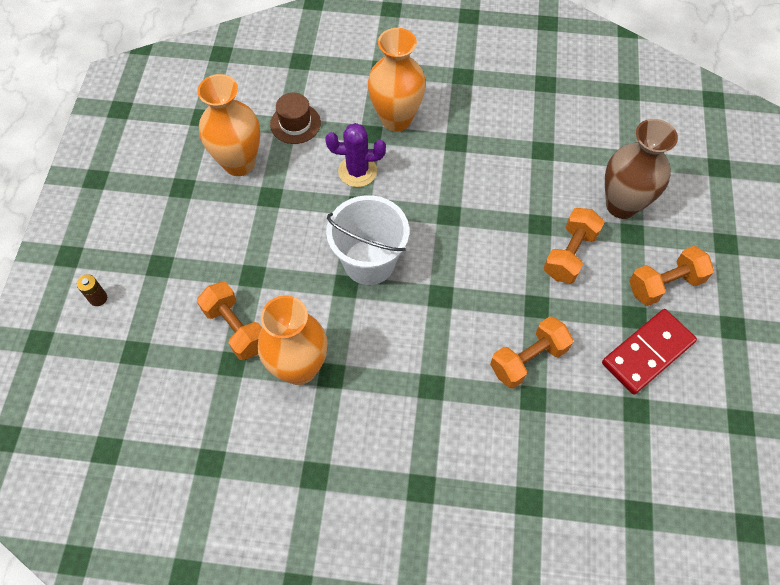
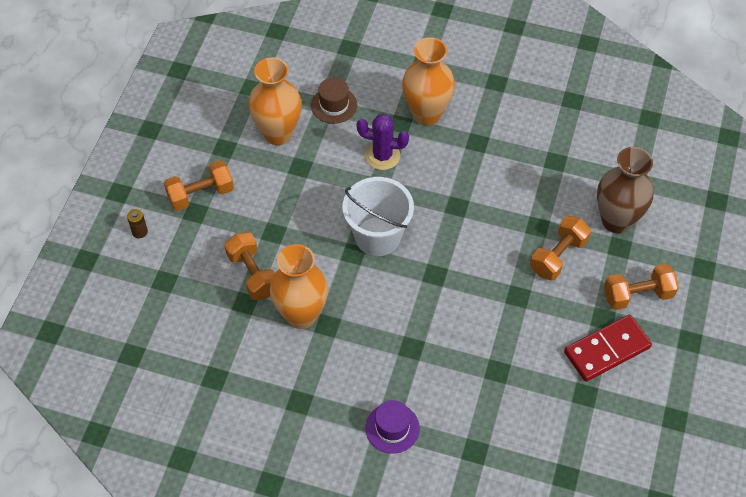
camera: 10 degrees right, 5 degrees down
orange dumbbell [490,316,573,388] -> orange dumbbell moved to [164,160,234,211]
none -> purple hat [365,400,420,454]

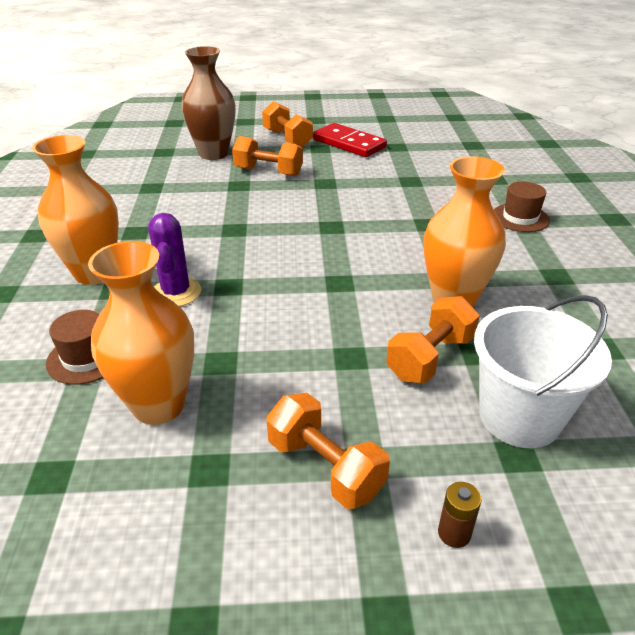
camera: 110 degrees left, 20 degrees down
white bucket [342,177,414,256] -> white bucket moved to [474,295,612,448]
purple hat [365,400,420,454] -> brown hat [494,182,550,232]

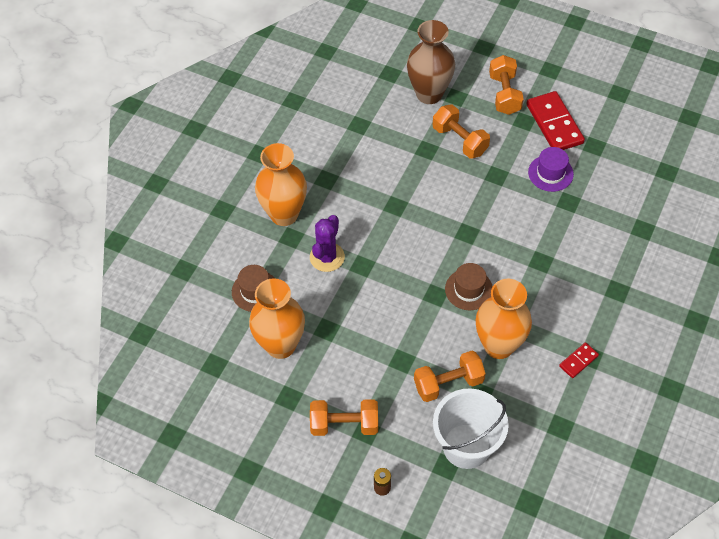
camera: 30 degrees right, 20 degrees up
orange dumbbell [266,393,390,509] -> orange dumbbell turned 75 degrees counterclockwise [310,399,378,436]
brown hat [494,182,550,232] -> brown hat moved to [445,263,493,310]
none -> purple hat [528,147,574,192]
none -> red domino [559,342,599,378]

